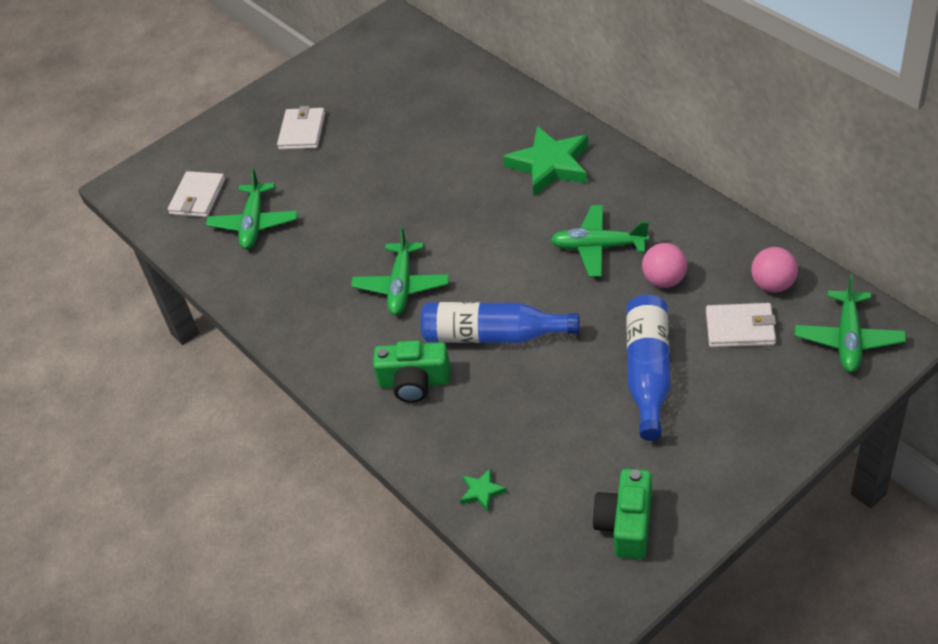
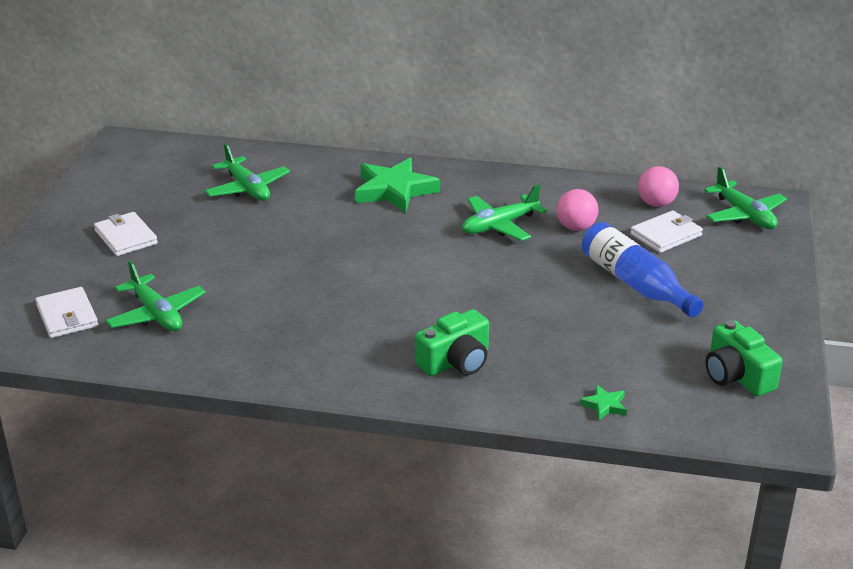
camera: 45 degrees left, 15 degrees down
green plane [351,227,449,315] -> green plane moved to [205,143,290,201]
blue bottle [421,302,580,343] -> none

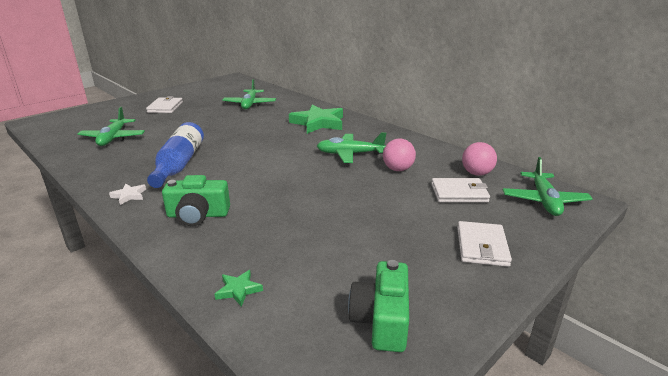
camera: 35 degrees right, 5 degrees down
white wallet [35,287,98,338] -> white wallet moved to [457,221,512,267]
blue bottle [582,222,704,317] -> blue bottle moved to [147,122,204,188]
none -> white star [109,184,146,205]

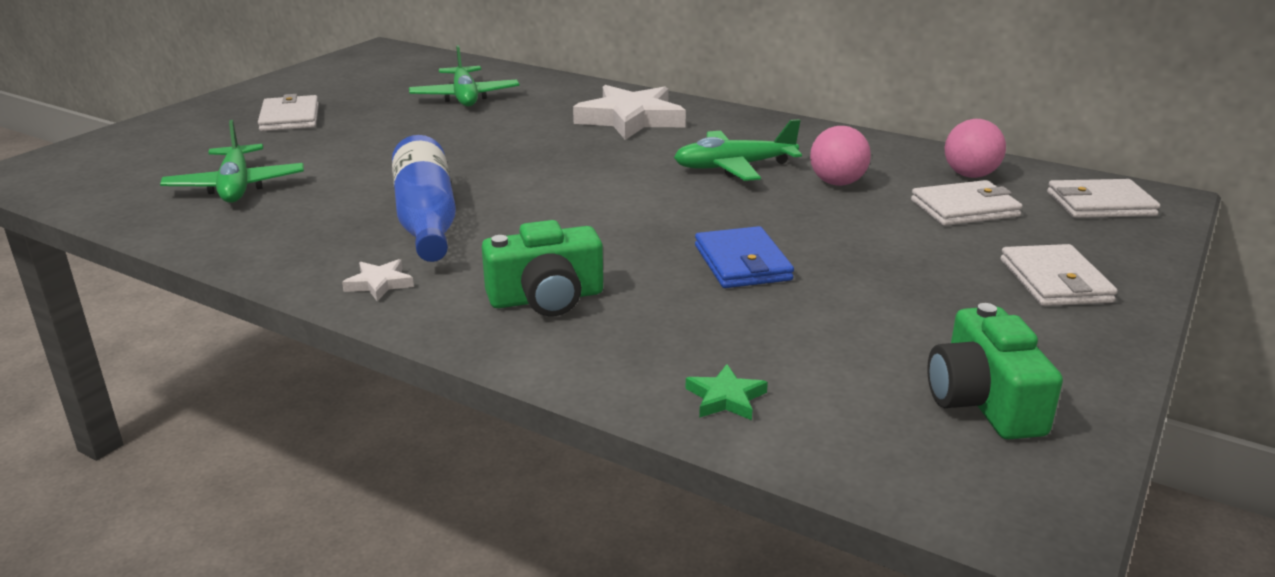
camera: 15 degrees left, 0 degrees up
green star [289,104,343,134] -> white star [573,85,686,140]
green plane [503,157,593,216] -> white wallet [1047,179,1160,218]
none -> blue wallet [695,226,794,288]

